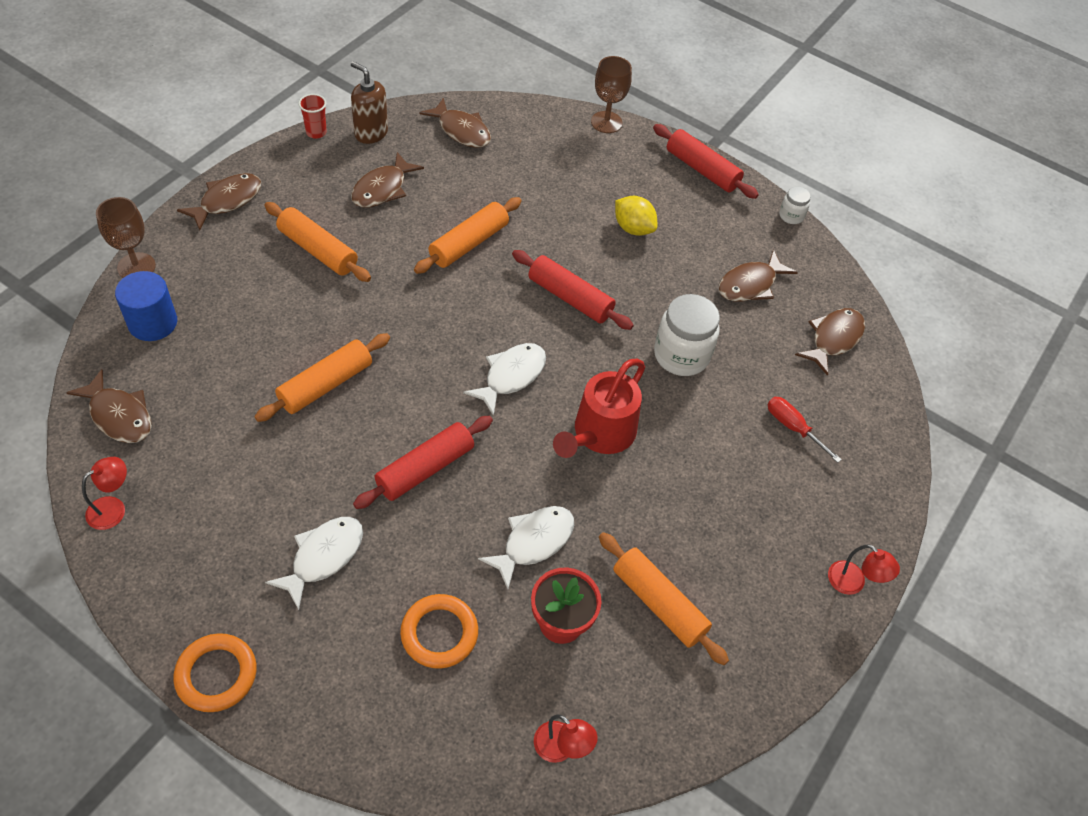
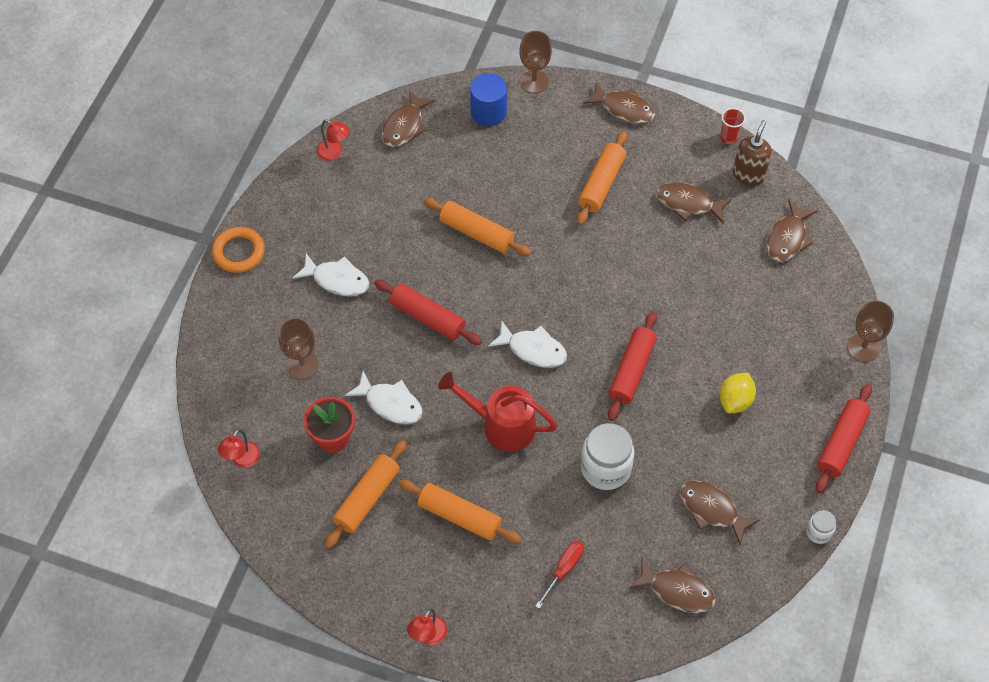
camera: 80 degrees right, 5 degrees up
orange ring [400,594,478,669] -> brown goblet [278,318,318,380]
orange rolling pin [414,197,522,274] -> orange rolling pin moved to [399,480,522,544]

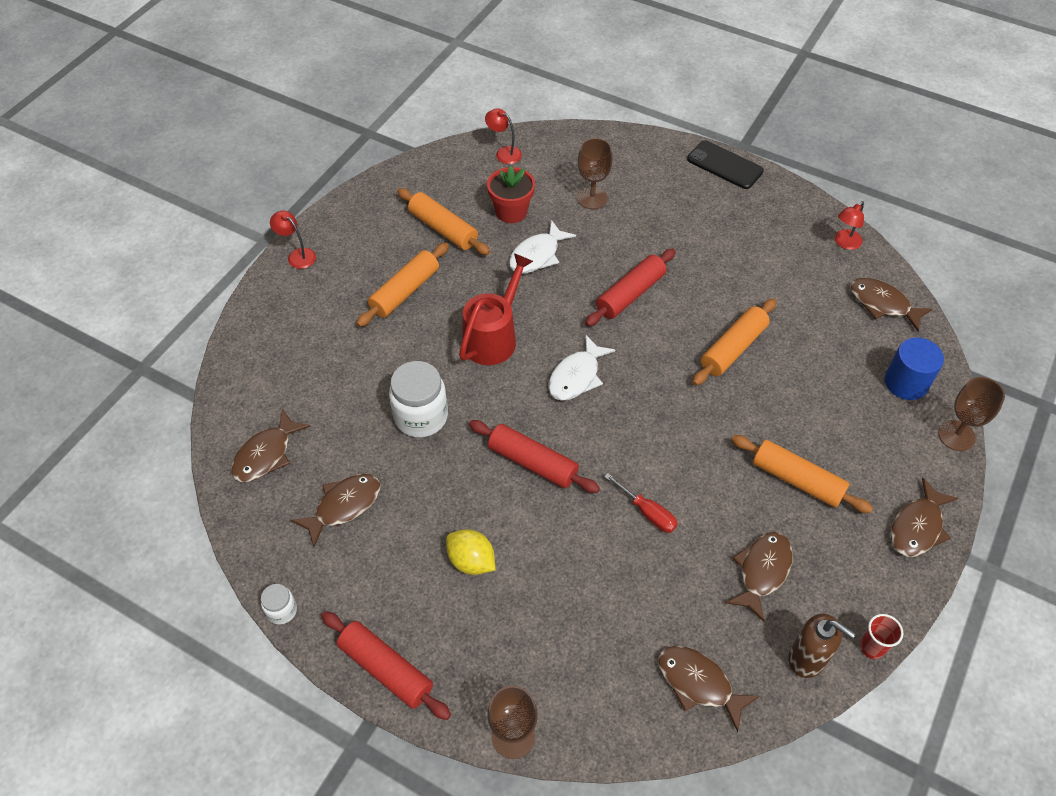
camera: 100 degrees right, 5 degrees down
orange ring [212,227,265,273] -> black phone [687,140,764,189]
white fish [293,253,370,296] -> none
red screwdriver [535,541,584,609] -> red screwdriver moved to [604,473,678,533]

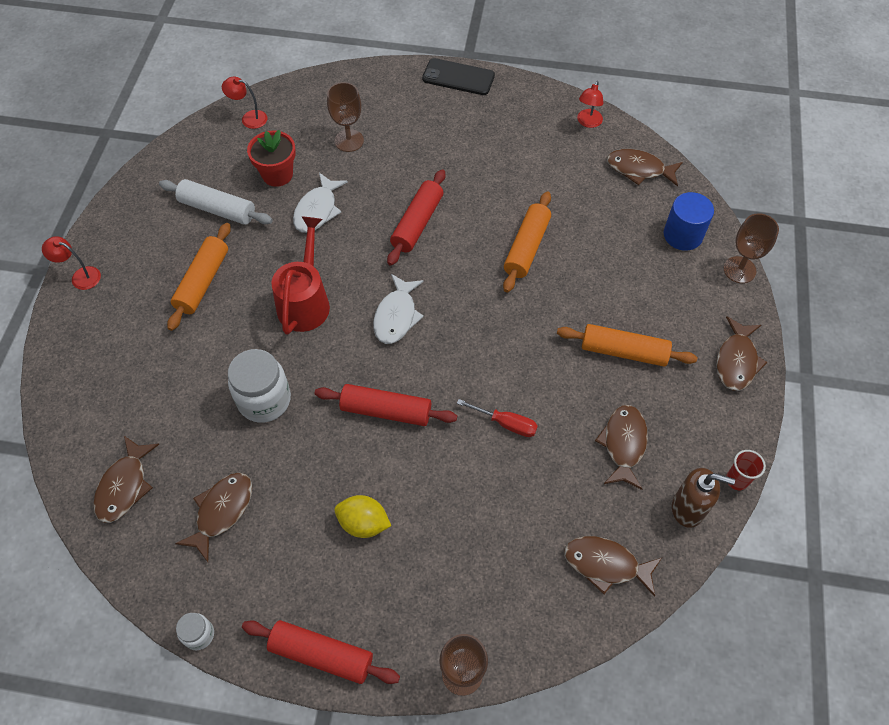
camera: 20 degrees left, 5 degrees up
orange rolling pin [397,188,490,255] -> white rolling pin [159,179,273,225]

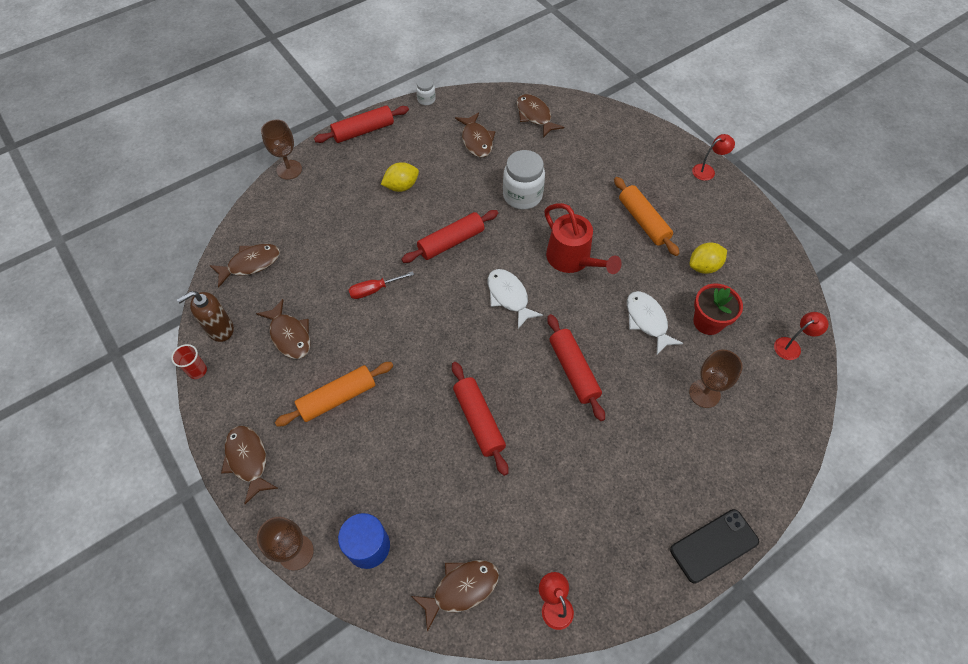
camera: 135 degrees right, 0 degrees up
white rolling pin [159,179,273,225] -> yellow lemon [690,243,727,274]
orange rolling pin [503,191,551,293] -> red rolling pin [452,362,508,476]

